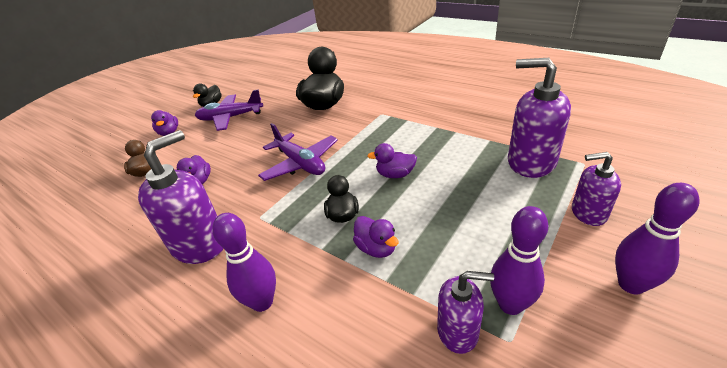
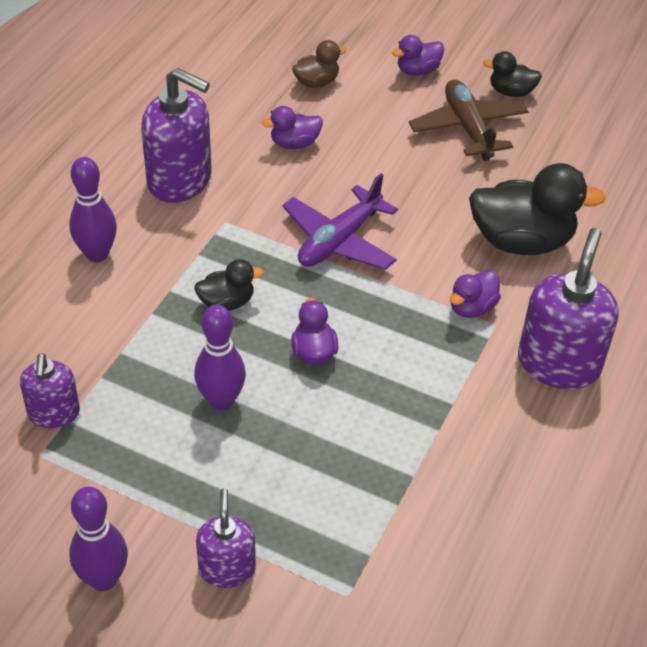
camera: 75 degrees right, 10 degrees up
purple plane [195,89,263,131] -> brown plane [409,80,529,161]
purple duck [353,216,399,258] -> purple duck moved to [450,270,501,318]
purple bowling pin [490,206,548,315] -> purple bowling pin moved to [194,305,246,410]
purple soap dispenser [508,58,571,178] -> purple soap dispenser moved to [518,228,619,389]

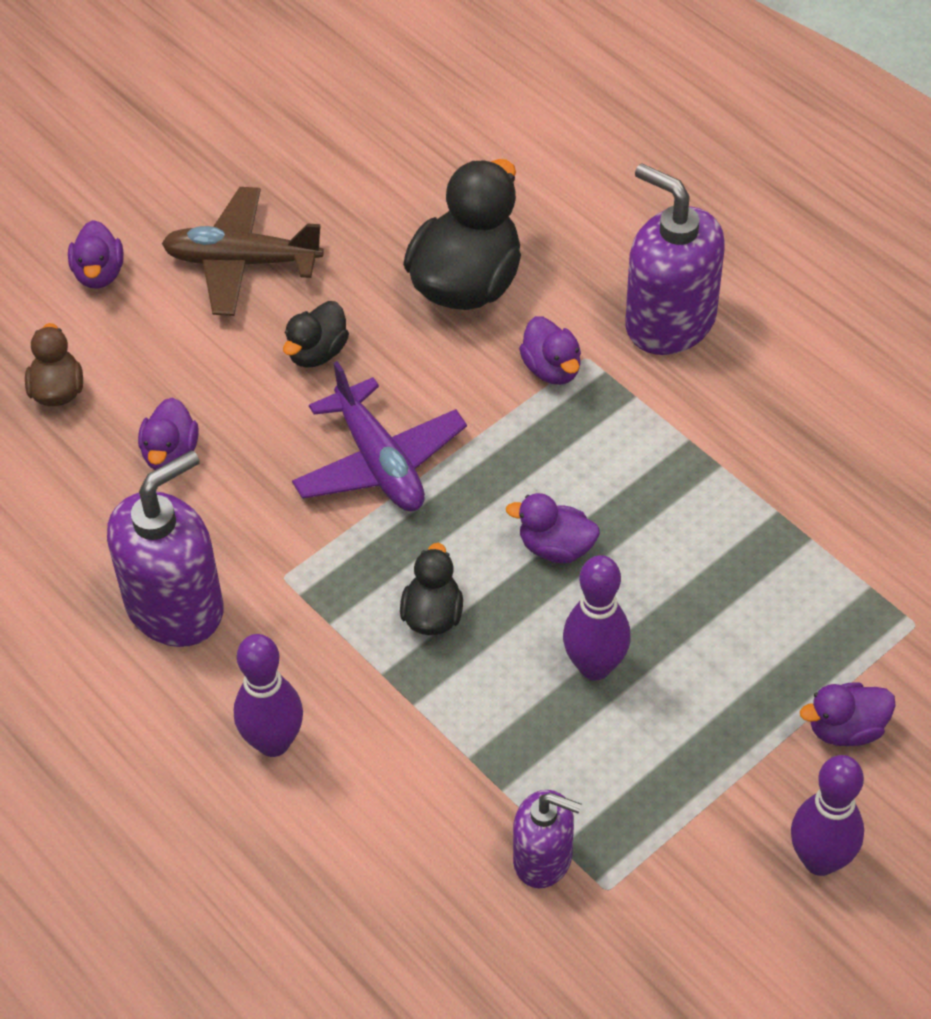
camera: 65 degrees left, 5 degrees up
purple soap dispenser [196,488,256,588] -> purple duck [800,682,896,746]
black duck [483,51,542,97] -> black duck moved to [283,301,349,367]

